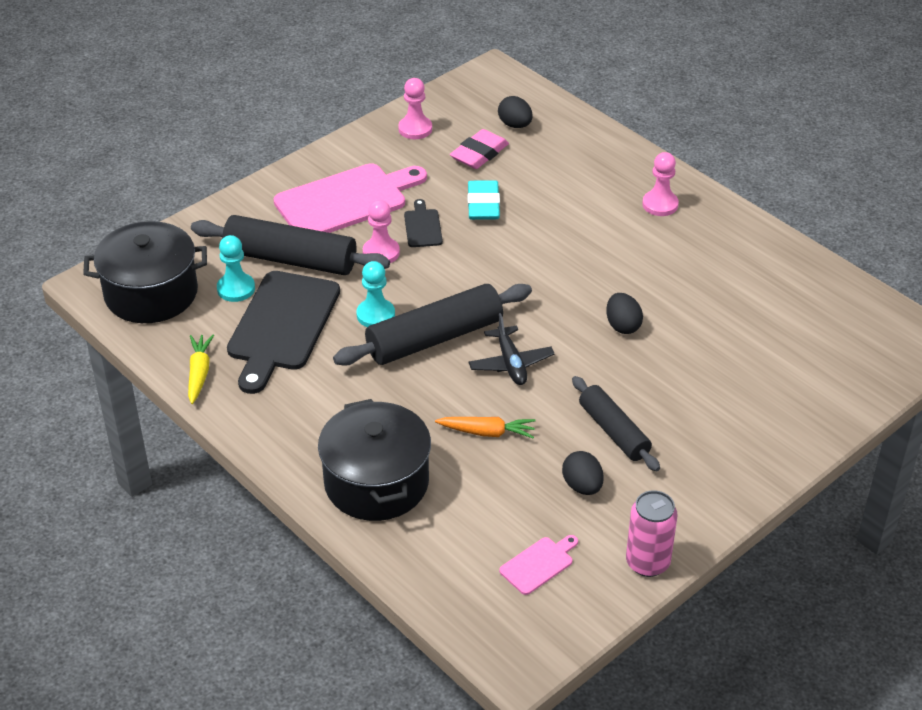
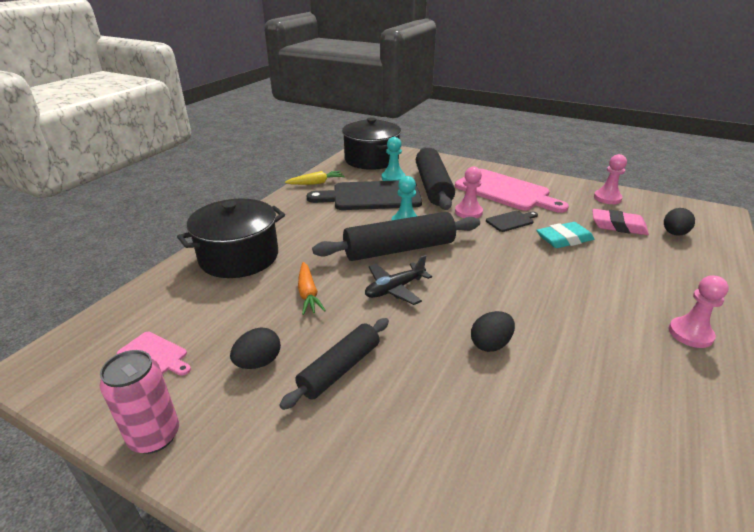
camera: 70 degrees right, 10 degrees down
black rolling pin [333,284,532,366] -> black rolling pin turned 60 degrees counterclockwise [312,212,480,261]

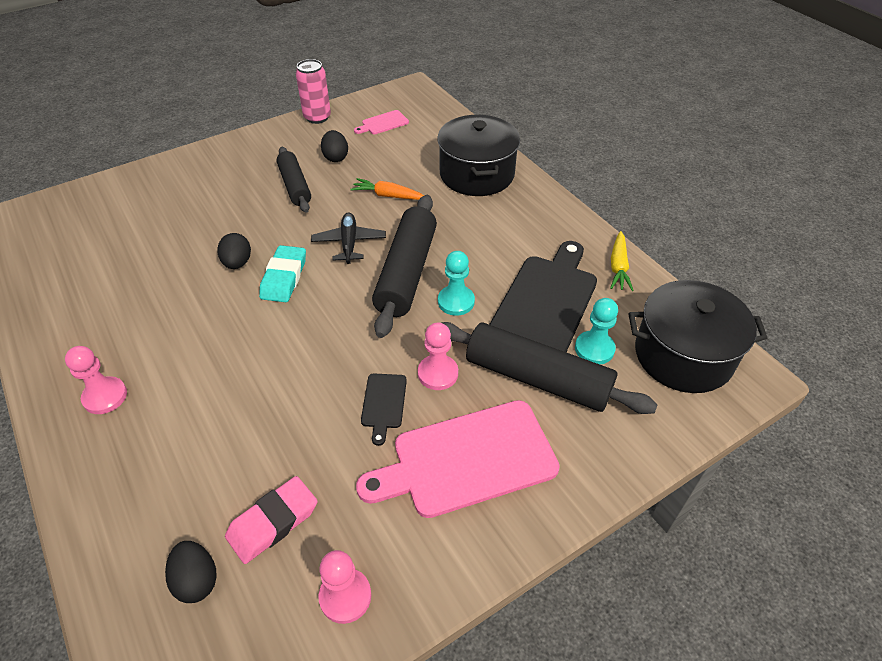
camera: 120 degrees right, 15 degrees up
turquoise eraser [536,222,594,248] -> turquoise eraser moved to [259,245,306,302]

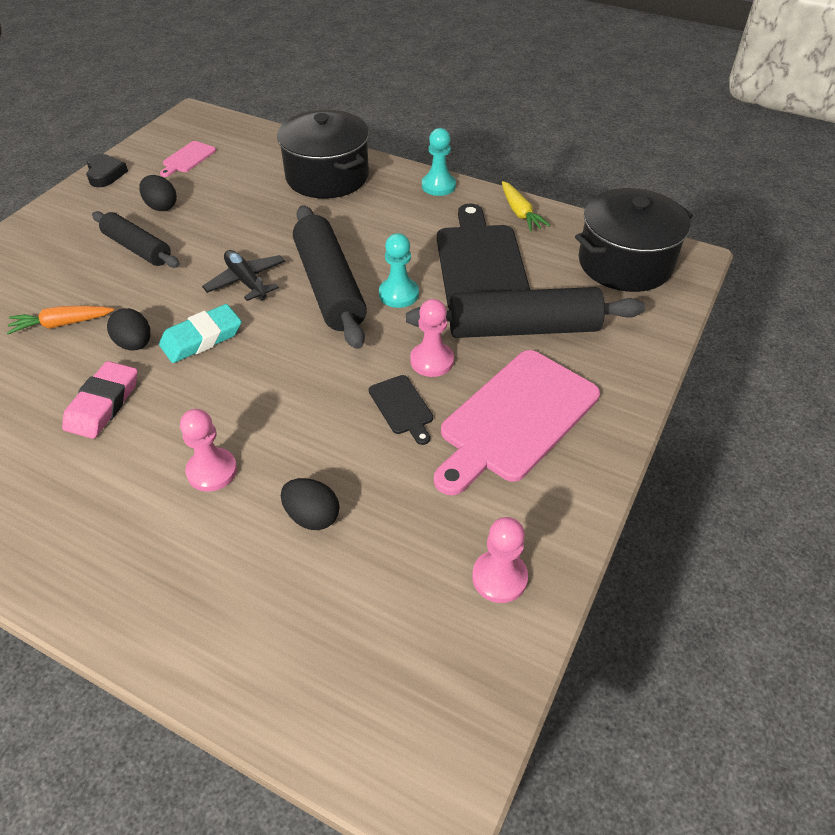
camera: 30 degrees left, 0 degrees up
pink pawn [65,346,127,414] -> pink pawn moved to [180,409,237,492]
black egg [165,541,217,603] -> black egg moved to [281,478,339,530]
pink eraser [225,476,318,564] -> pink eraser moved to [62,361,138,439]
turquoise eraser [259,245,306,302] -> turquoise eraser turned 75 degrees clockwise [159,304,242,363]
pink can [296,59,331,124] -> black heart [86,154,128,187]
orange carrot [350,178,425,200] -> orange carrot moved to [7,306,114,334]
turquoise pawn [575,298,618,364] -> turquoise pawn moved to [422,128,456,196]

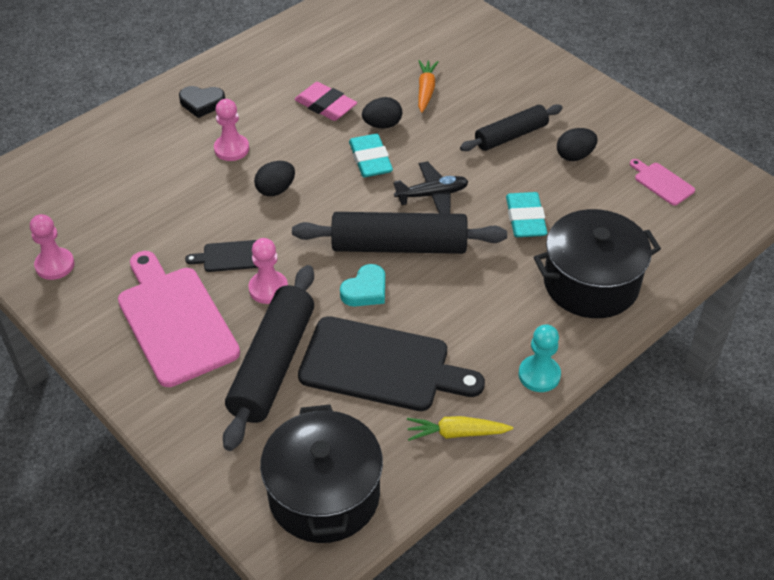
camera: 110 degrees right, 0 degrees up
black heart [86,154,128,187] -> black heart moved to [179,86,225,118]
black egg [281,478,339,530] -> black egg moved to [254,161,295,196]
turquoise pawn [379,233,419,308] -> turquoise heart [340,264,385,306]
none -> turquoise eraser [506,192,548,237]

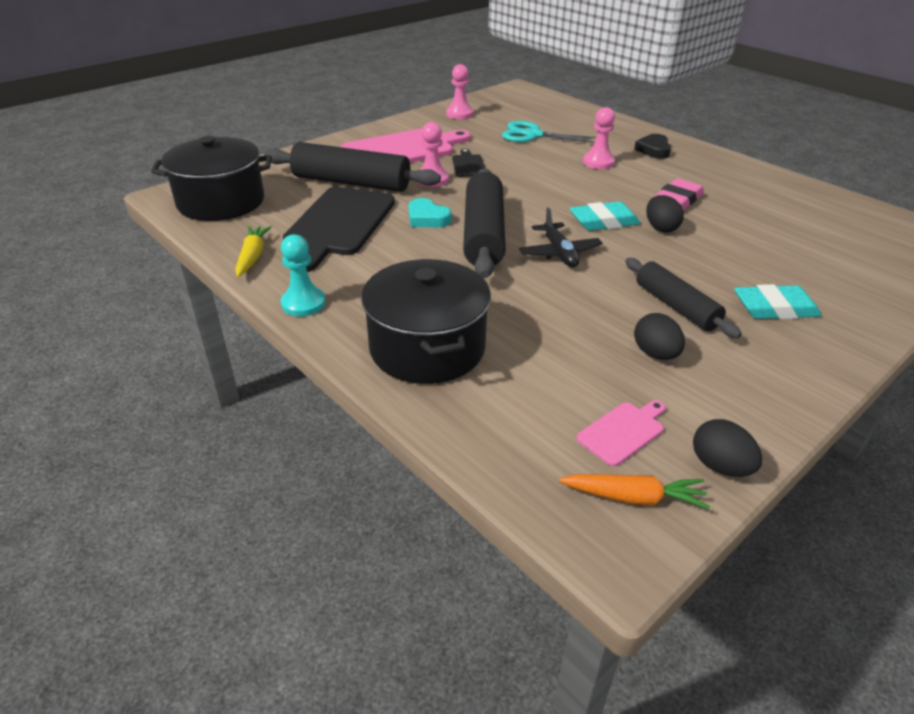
camera: 90 degrees right, 10 degrees down
black egg [254,161,295,196] -> black egg moved to [693,419,762,477]
orange carrot [418,60,438,113] -> orange carrot moved to [559,474,710,509]
turquoise eraser [506,192,548,237] -> turquoise eraser moved to [734,284,822,319]
none -> turquoise scissors [502,121,596,143]

